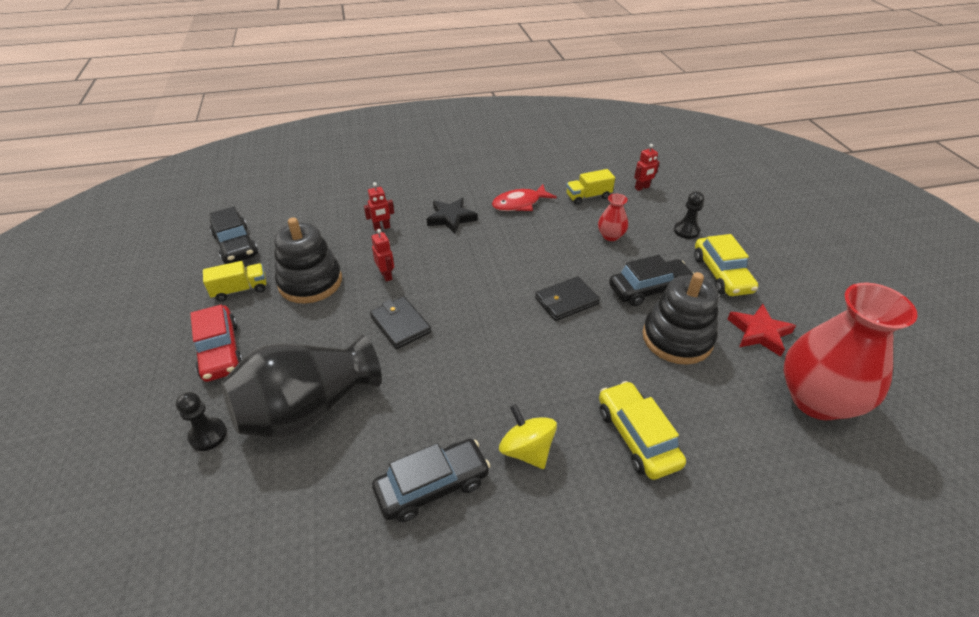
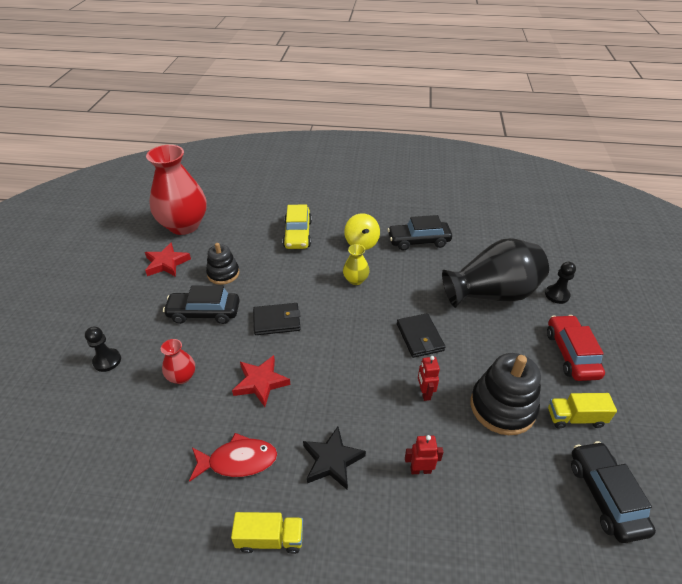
camera: 160 degrees left, 0 degrees up
yellow truck [566,169,615,205] -> yellow truck moved to [231,512,303,554]
red robot [634,144,660,191] -> none
black stacking toy [643,272,719,365] -> black stacking toy [206,243,239,285], size x0.63
yellow car [694,234,758,296] -> none
none -> red star [232,355,290,407]
none -> yellow vase [343,244,370,285]

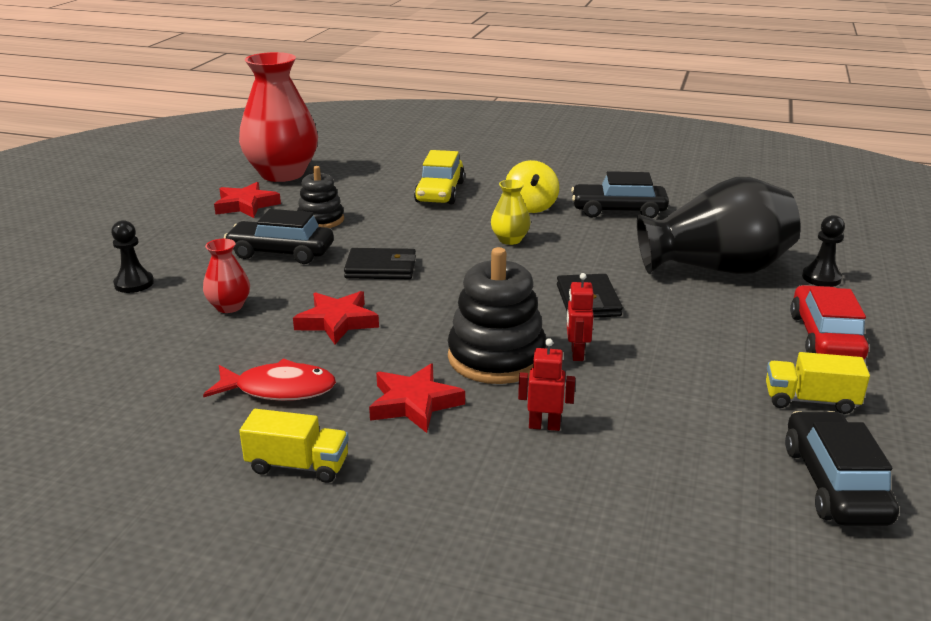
camera: 10 degrees right, 15 degrees down
black star [303,427,366,490] -> red star [369,363,465,433]
black stacking toy [470,353,541,435] -> black stacking toy moved to [448,247,546,384]

